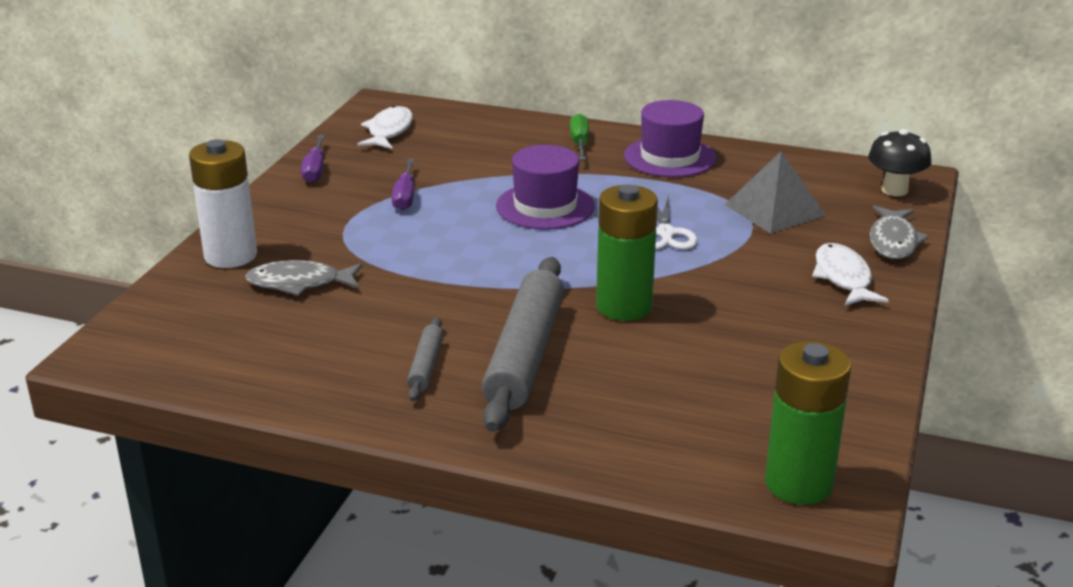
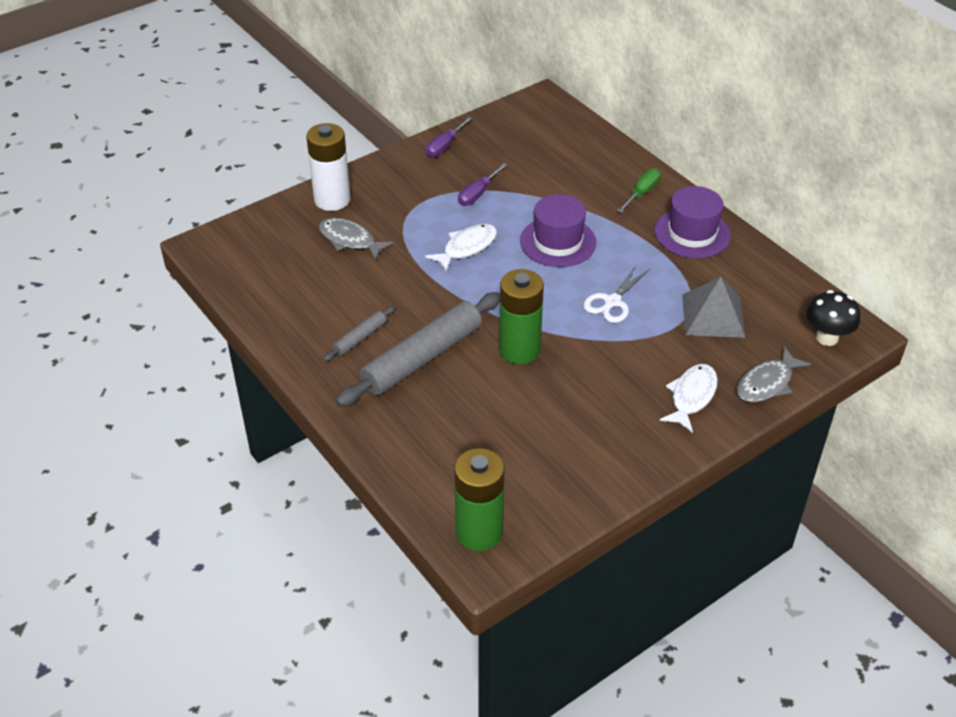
camera: 35 degrees right, 15 degrees up
white fish [357,106,413,149] -> white fish moved to [425,224,497,272]

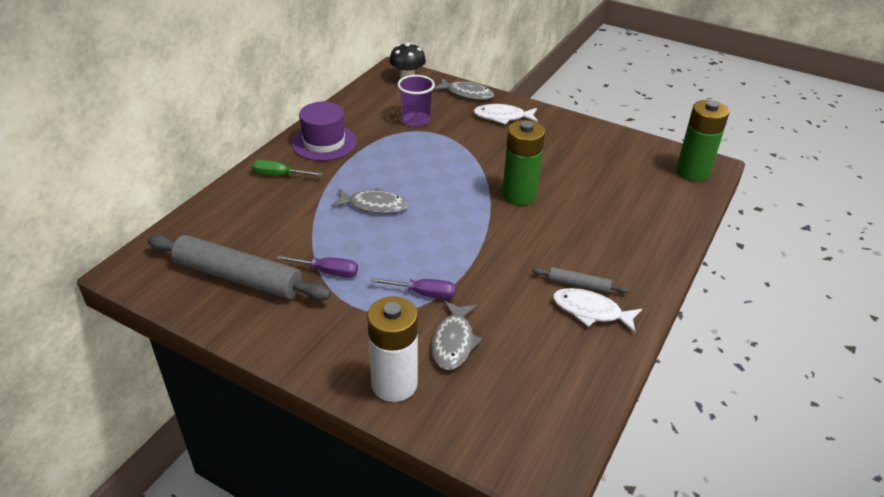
camera: 115 degrees left, 5 degrees down
grey rolling pin [336,292,500,407] -> grey rolling pin moved to [147,234,331,301]
white fish [425,224,497,272] -> white fish moved to [553,288,642,333]
purple screwdriver [426,117,472,157] -> purple screwdriver moved to [370,278,456,299]
purple hat [520,194,596,267] -> grey fish [331,188,409,213]
white scissors [583,264,650,323] -> none
grey pyramid [682,277,746,338] -> purple cup [397,75,435,127]

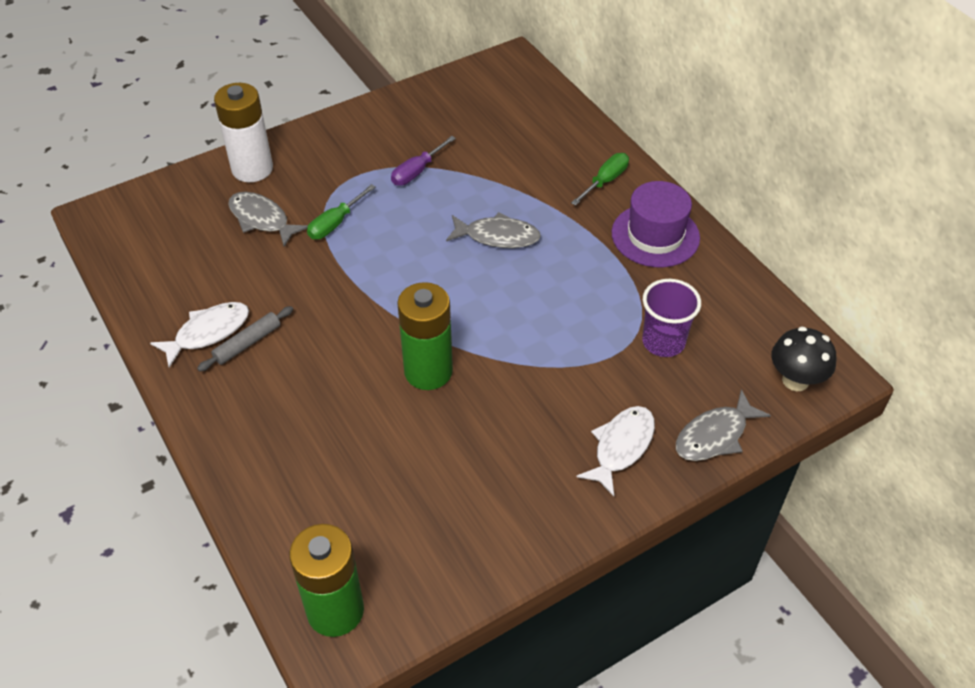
camera: 120 degrees right, 10 degrees up
grey rolling pin [147,234,331,301] -> none
grey fish [331,188,409,213] -> grey fish turned 120 degrees counterclockwise [446,212,541,248]
purple screwdriver [370,278,456,299] -> green screwdriver [307,184,376,240]

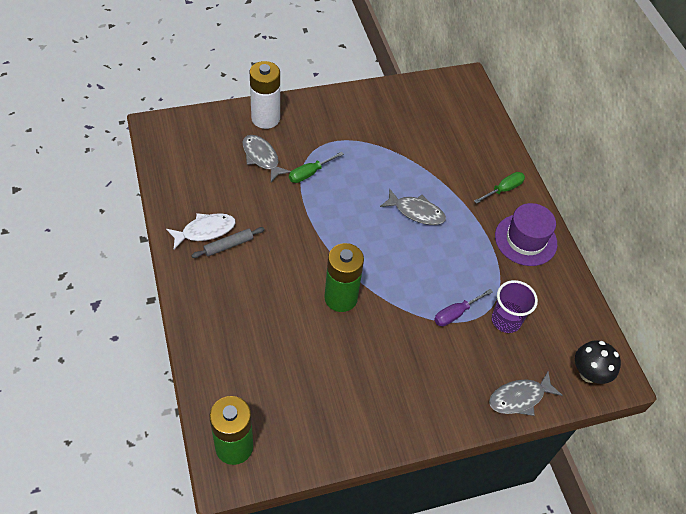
camera: 10 degrees right, 5 degrees up
purple screwdriver [391,136,456,186] -> purple screwdriver moved to [434,289,493,326]
white fish [576,406,655,496] -> none

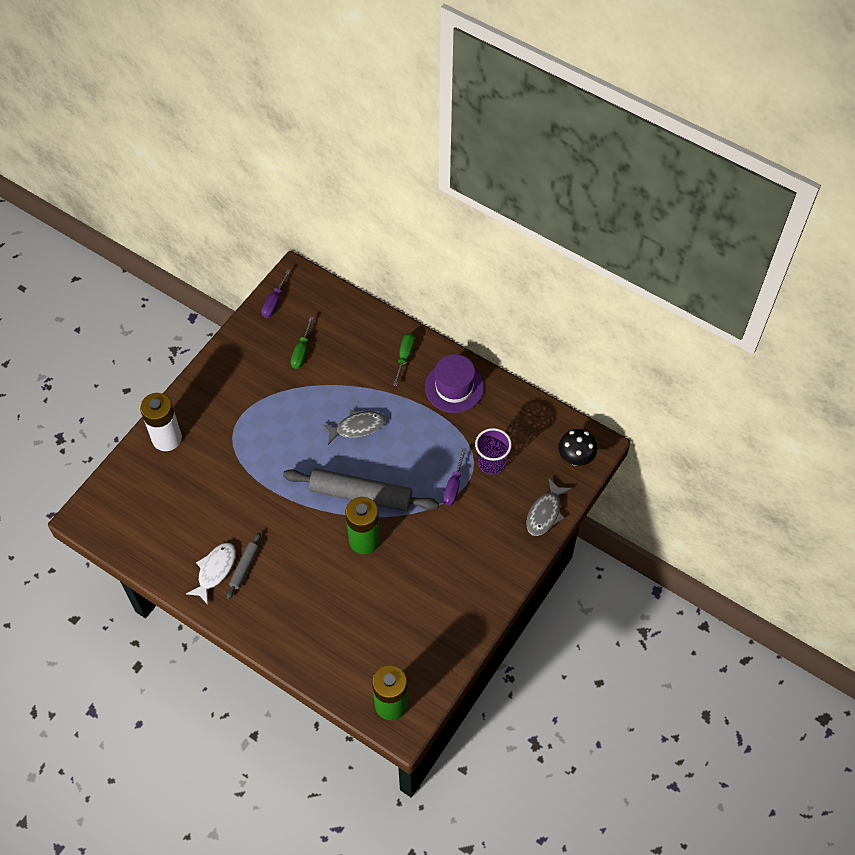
camera: 35 degrees left, 5 degrees up
grey fish [243,135,291,182] -> none
green screwdriver [289,152,344,183] -> green screwdriver moved to [290,317,314,369]
none -> purple screwdriver [261,269,291,318]
none -> grey rolling pin [283,468,439,511]

